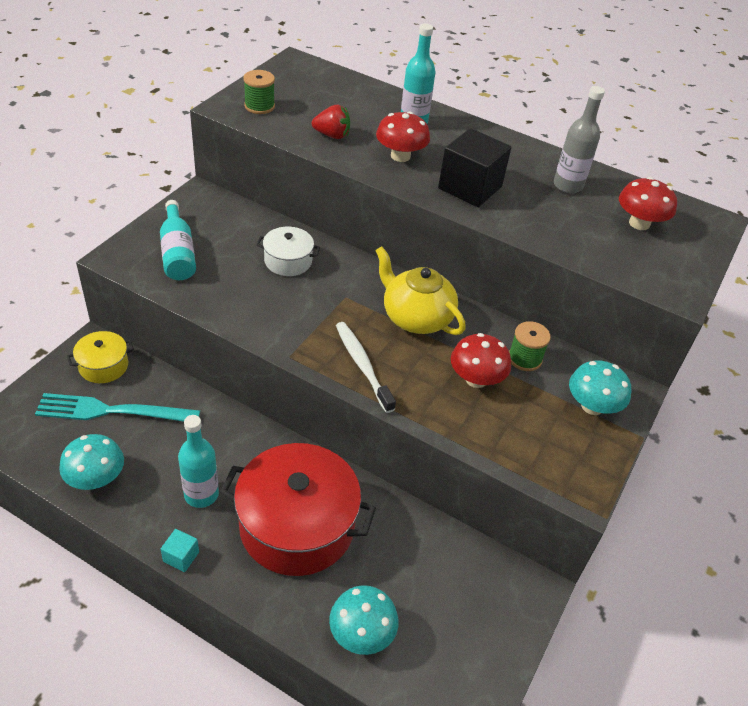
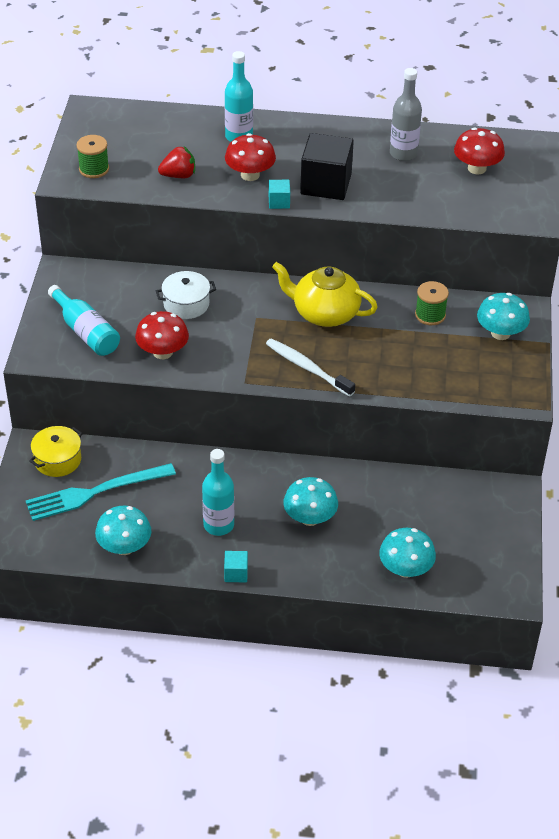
camera: 20 degrees left, 0 degrees up
red pot [220,443,376,576] -> turquoise mushroom [283,477,338,526]
red mushroom [451,333,511,388] -> red mushroom moved to [135,311,189,359]
none -> turquoise cube [269,180,290,209]

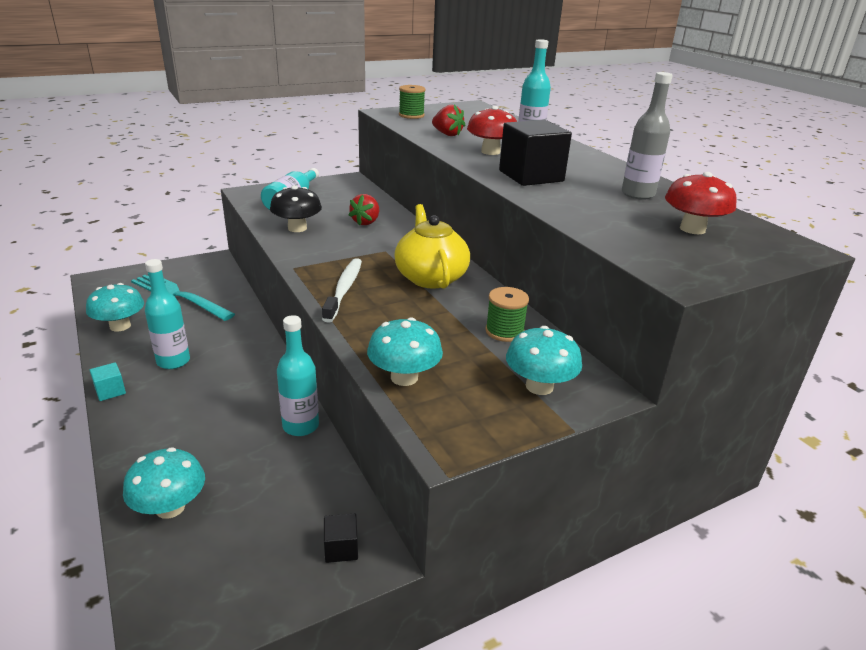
camera: 55 degrees right, 15 degrees down
yellow pot [29,426,83,477] -> none
red mushroom [135,311,189,359] -> black mushroom [270,185,322,232]
white pot [156,271,216,319] -> red strawberry [349,194,379,226]
turquoise cube [269,180,290,209] -> none
turquoise mushroom [283,477,338,526] -> turquoise mushroom moved to [367,317,443,386]
none -> turquoise bottle [277,315,319,436]
none -> black cube [324,514,358,563]

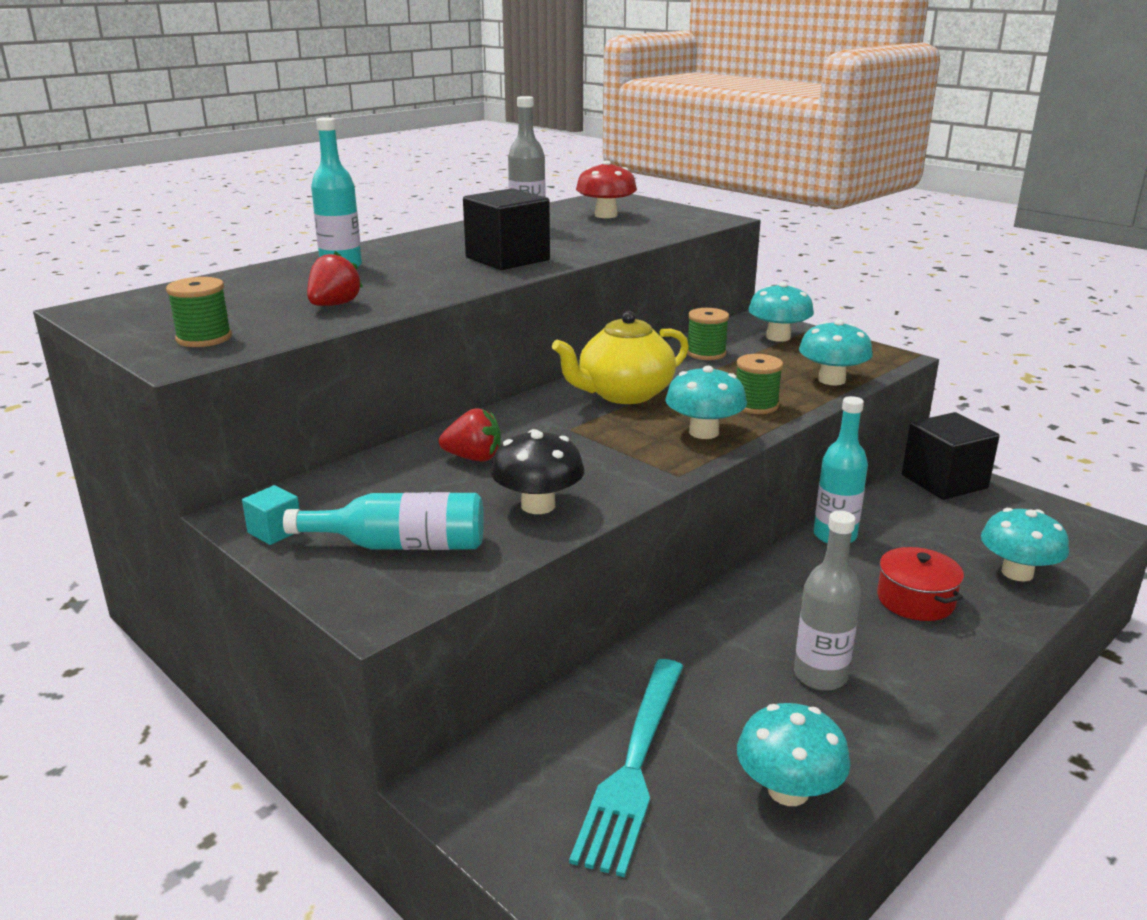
camera: 105 degrees left, 5 degrees down
turquoise cube [90,362,126,401] -> turquoise cube moved to [242,485,299,545]
turquoise bottle [145,259,190,369] -> grey bottle [794,511,861,691]
white toothbrush [322,258,362,323] -> turquoise mushroom [665,366,747,439]
black cube [324,514,358,563] -> black cube [902,412,1000,500], size x2.16
red mushroom [467,106,517,155] -> none
none -> green spool [736,354,783,414]
none -> red pot [877,547,964,621]

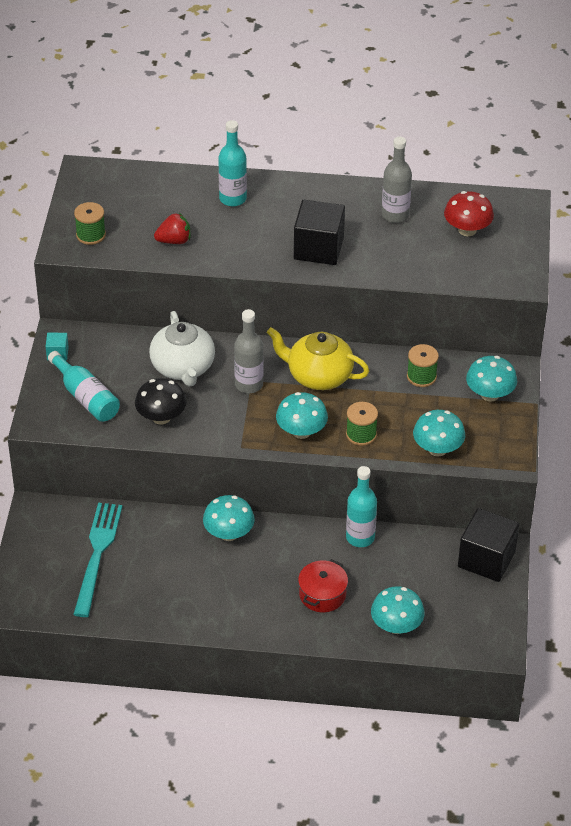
camera: 50 degrees right, 20 degrees up
red strawberry [439,408,501,461] -> white teapot [149,311,215,387]
turquoise fork [569,659,683,877] -> turquoise fork turned 120 degrees clockwise [73,503,122,617]
turquoise mushroom [737,703,851,806] -> turquoise mushroom moved to [203,495,255,541]
grey bottle [794,511,861,691] -> grey bottle moved to [234,309,263,393]

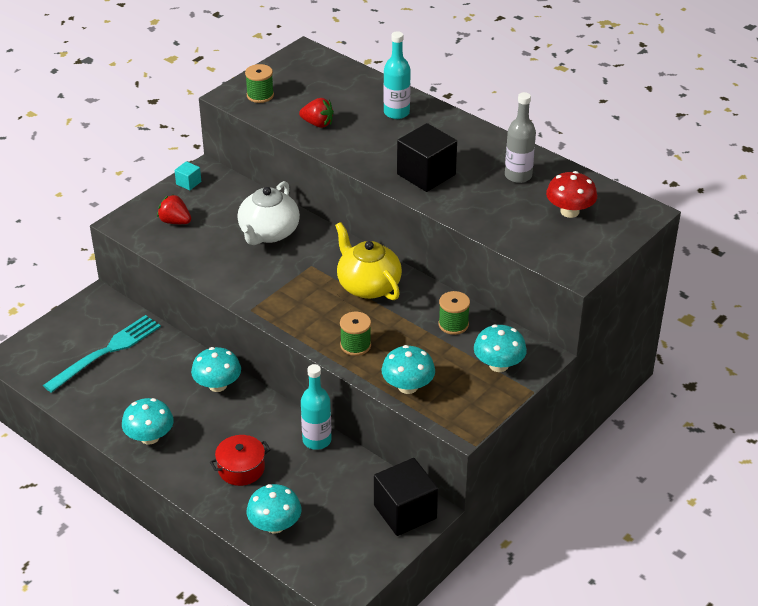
camera: 35 degrees right, 5 degrees down
turquoise bottle [48,351,120,422] -> red strawberry [157,195,191,224]
black mushroom [135,378,187,424] -> none
grey bottle [234,309,263,393] -> none
turquoise mushroom [276,392,328,439] -> turquoise mushroom moved to [122,398,174,445]

